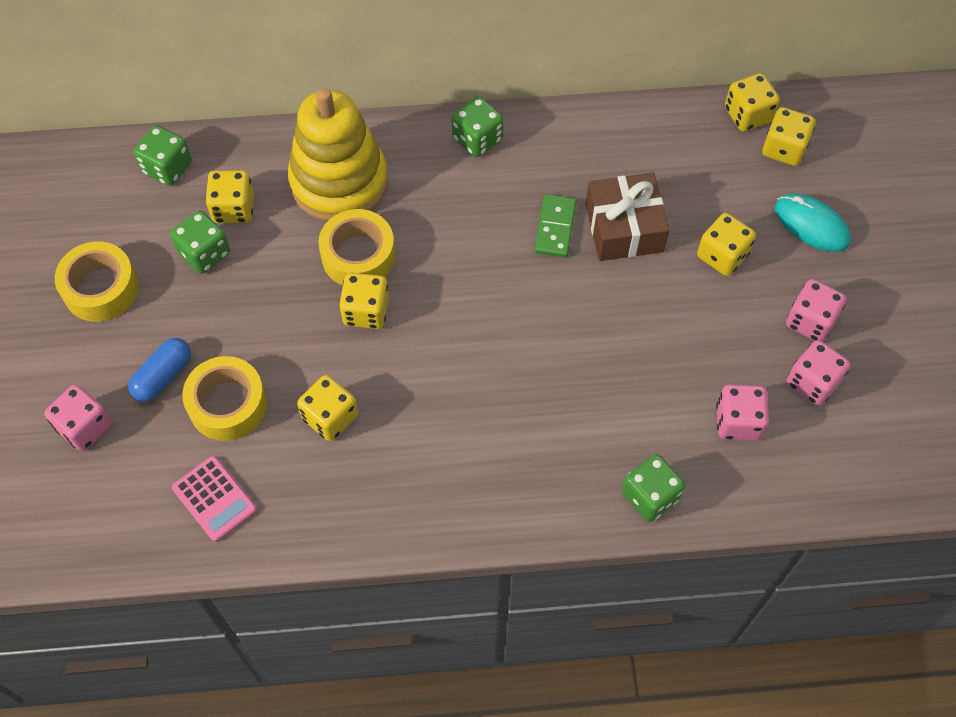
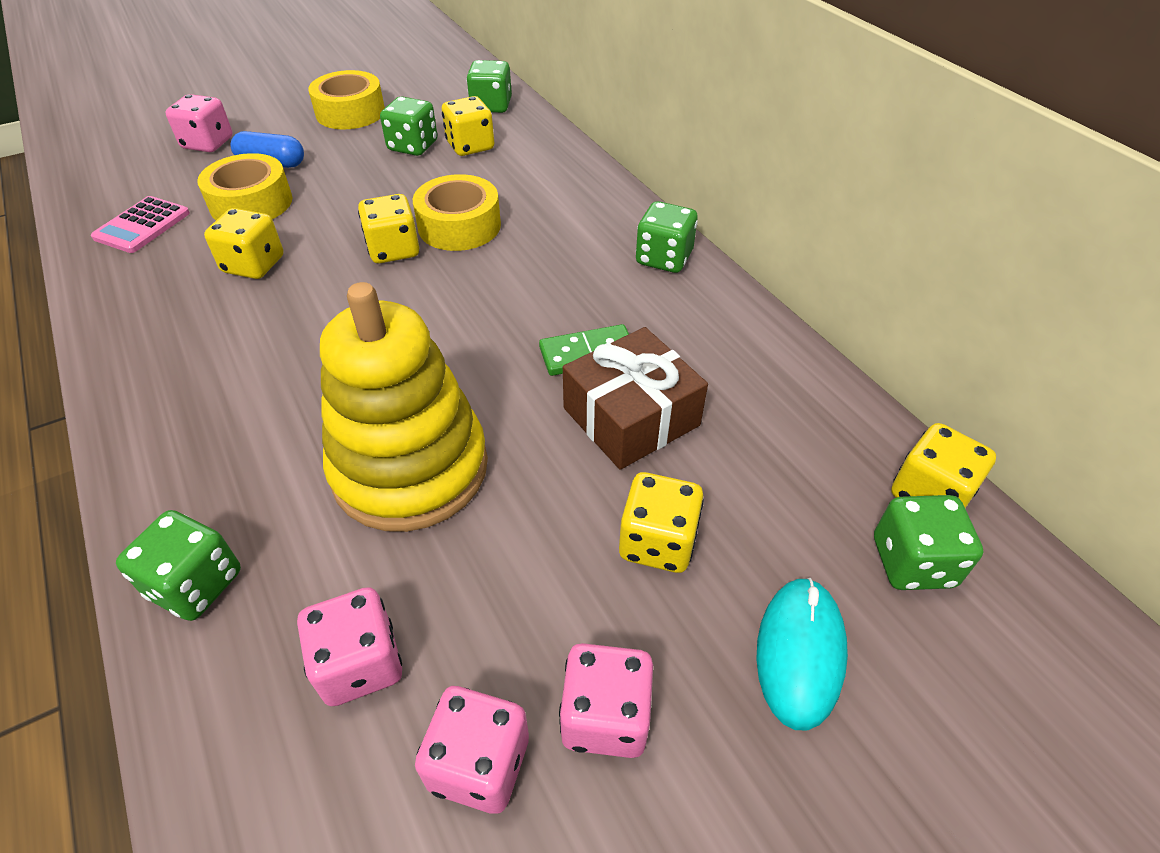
camera: 65 degrees right, 15 degrees down
yellow stacking toy [288,88,388,221] -> yellow stacking toy moved to [320,282,488,532]
yellow dice [762,107,815,166] -> green dice [874,495,983,590]

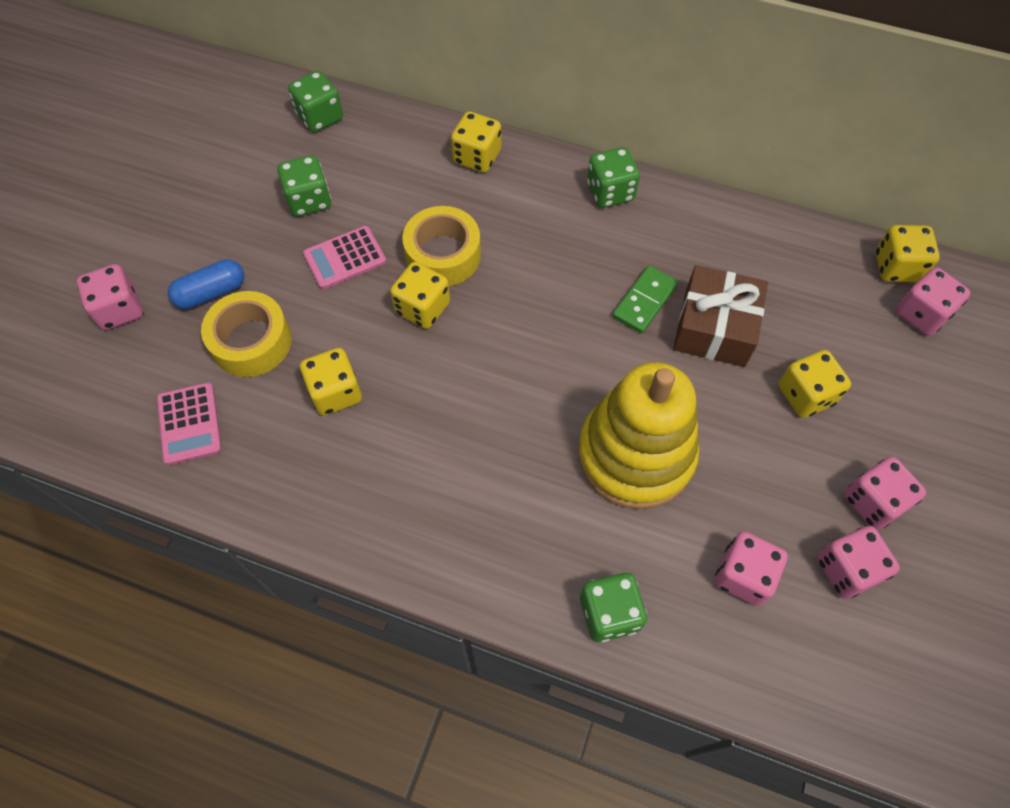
camera: 40 degrees left, 15 degrees up
yellow tape [308,70,385,129] -> none
yellow dice [442,96,494,156] -> yellow dice moved to [451,111,501,173]
turquoise mouse [756,578,848,731] -> none
green dice [874,495,983,590] -> pink dice [896,267,971,336]
none -> pink calculator [303,226,386,289]

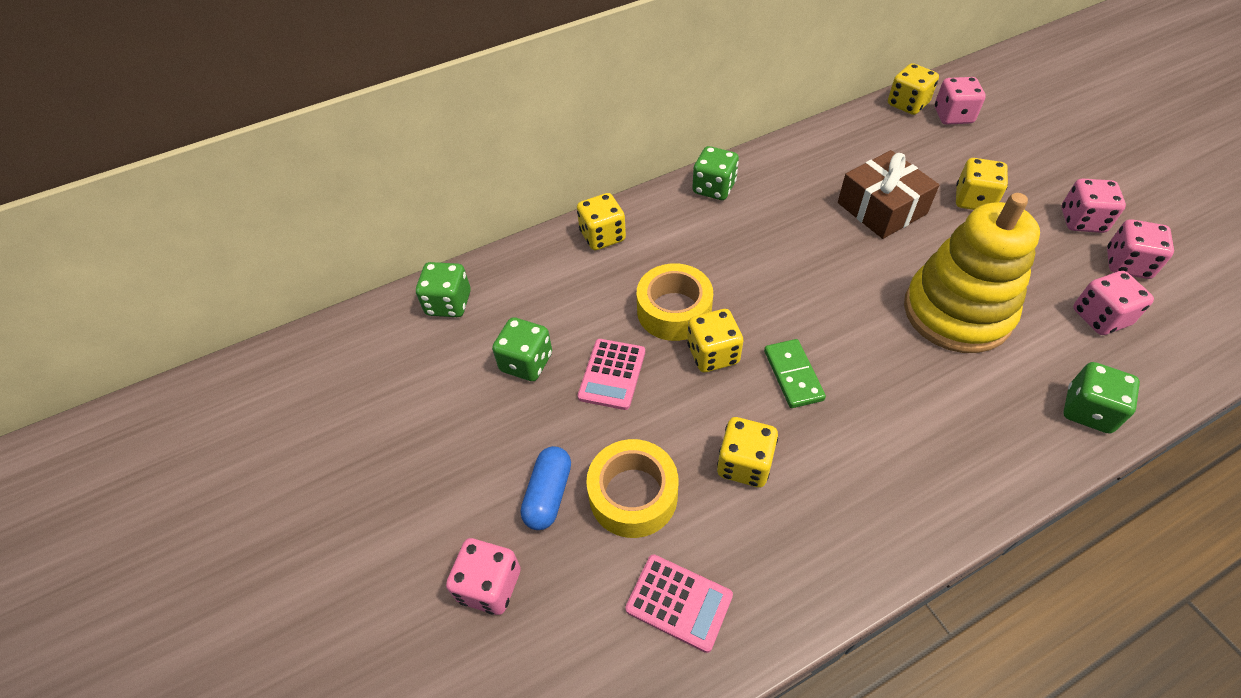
camera: 45 degrees left, 10 degrees down
green domino [612,266,678,333] -> green domino moved to [764,339,826,408]

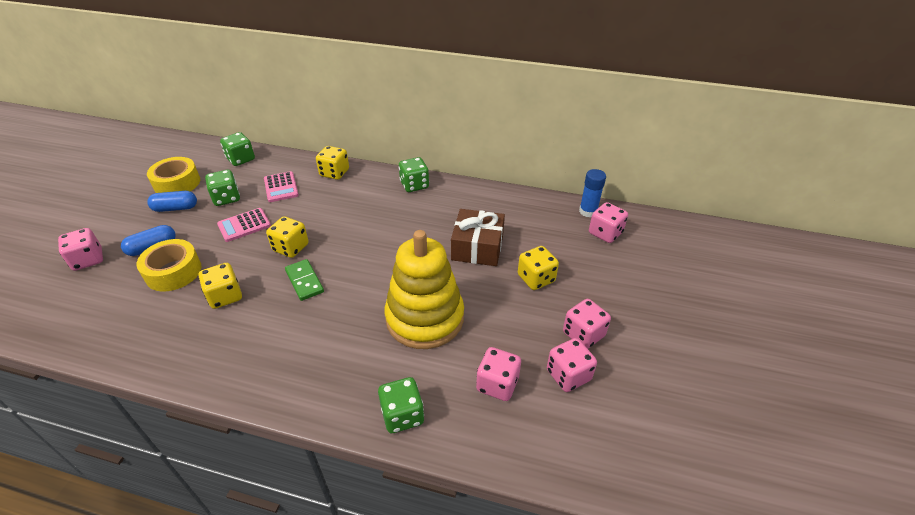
camera: 40 degrees right, 10 degrees down
pink calculator [625,554,733,653] -> pink calculator moved to [264,171,299,202]
yellow tape [637,263,713,341] -> yellow tape moved to [147,157,200,193]
green domino [764,339,826,408] -> green domino turned 60 degrees counterclockwise [285,259,324,301]
yellow dice [888,63,939,115] -> blue glue stick [579,169,606,217]
none -> blue capsule [147,191,197,212]

